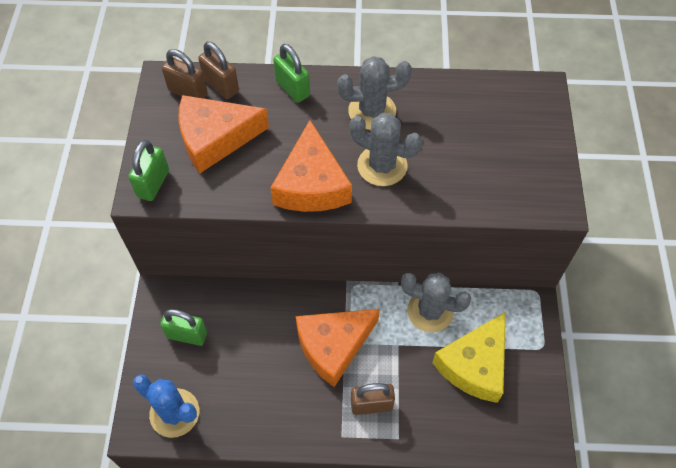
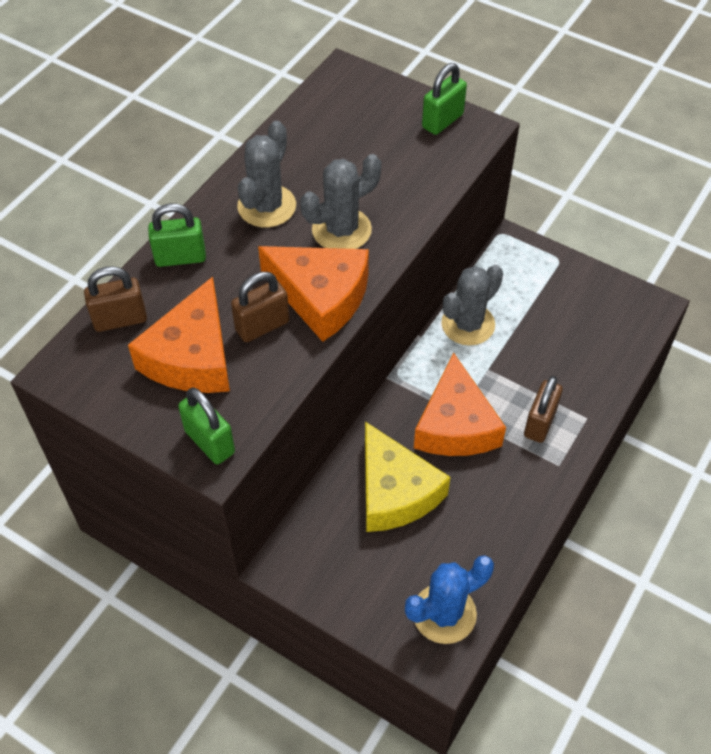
camera: 60 degrees left, 5 degrees down
green padlock [160,309,207,346] -> green padlock moved to [422,63,467,135]
brown padlock [162,49,207,99] -> brown padlock moved to [231,272,289,342]
yellow cheese [432,312,506,403] -> yellow cheese moved to [365,422,451,532]

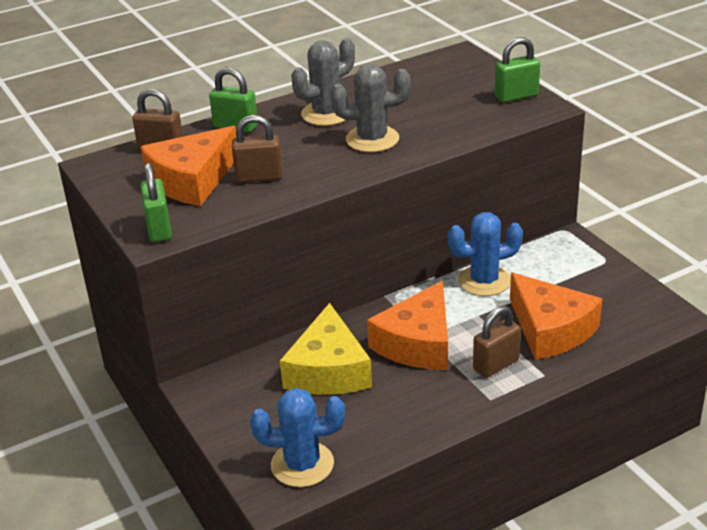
camera: 30 degrees right, 20 degrees down
orange cheese [258,246,369,342] -> orange cheese moved to [510,273,602,360]
grey cactus [441,265,503,346] -> blue cactus [448,212,523,296]

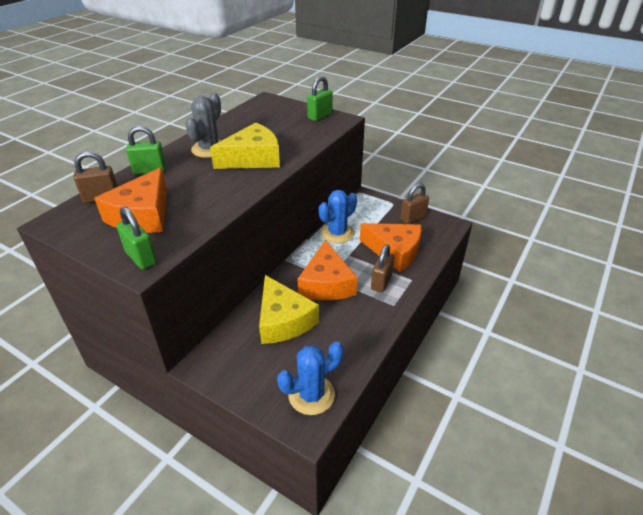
camera: 30 degrees left, 5 degrees up
brown padlock [232,115,283,183] -> brown padlock moved to [400,184,429,224]
grey cactus [330,64,411,152] -> yellow cheese [210,122,280,169]

